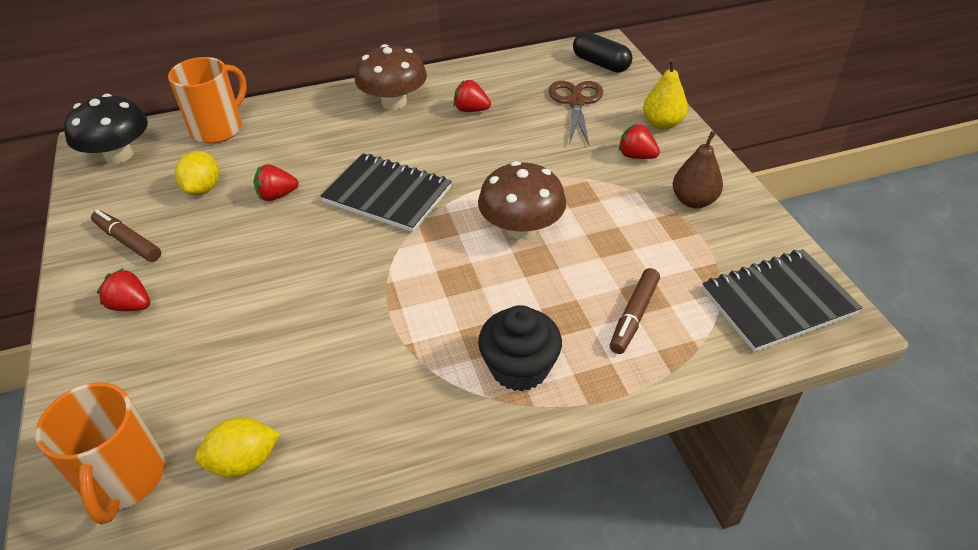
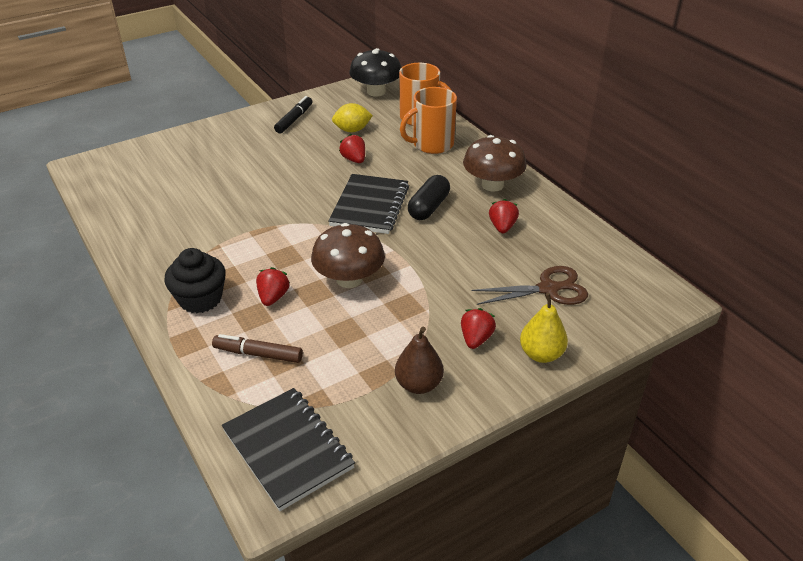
camera: 75 degrees right, 5 degrees down
orange mug [35,382,165,525] -> orange mug moved to [400,87,457,154]
brown marker [91,210,161,262] -> black marker [274,96,312,133]
red strawberry [97,268,150,311] -> red strawberry moved to [256,267,290,306]
yellow lemon [195,418,280,477] -> none
black capsule [573,32,633,72] -> black capsule moved to [408,175,450,220]

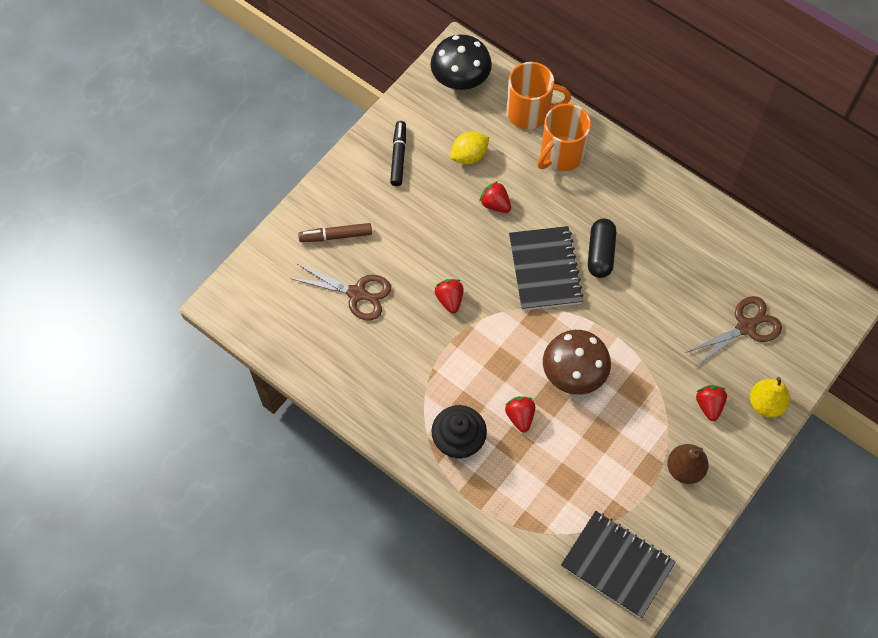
camera: 20 degrees left, 25 degrees up
brown marker [212,334,303,363] -> brown marker moved to [298,223,372,242]
brown mushroom [463,135,527,192] -> none
red strawberry [489,199,519,233] -> red strawberry moved to [435,279,464,313]
none -> brown scissors [290,264,391,320]

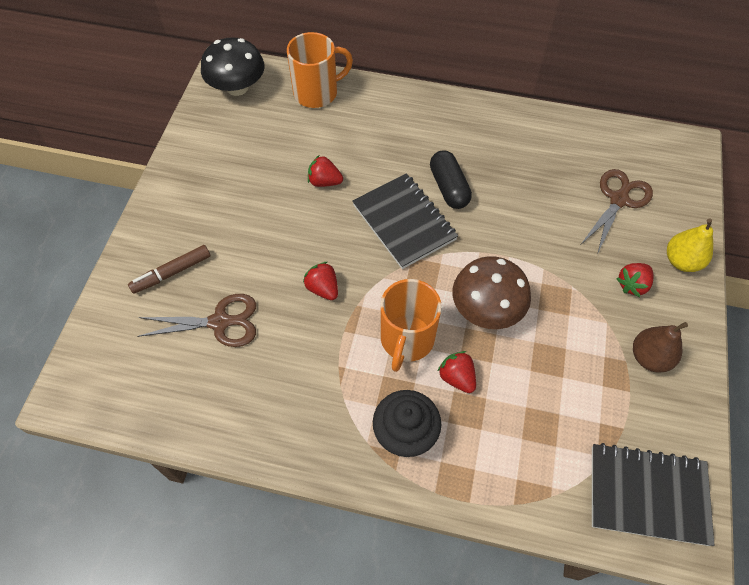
camera: 25 degrees left, 5 degrees down
black marker [390,121,406,186] -> none
yellow lemon [450,132,489,164] -> none
orange mug [537,103,591,171] -> orange mug moved to [380,279,442,372]
red strawberry [696,385,727,421] -> red strawberry turned 105 degrees counterclockwise [616,263,654,297]

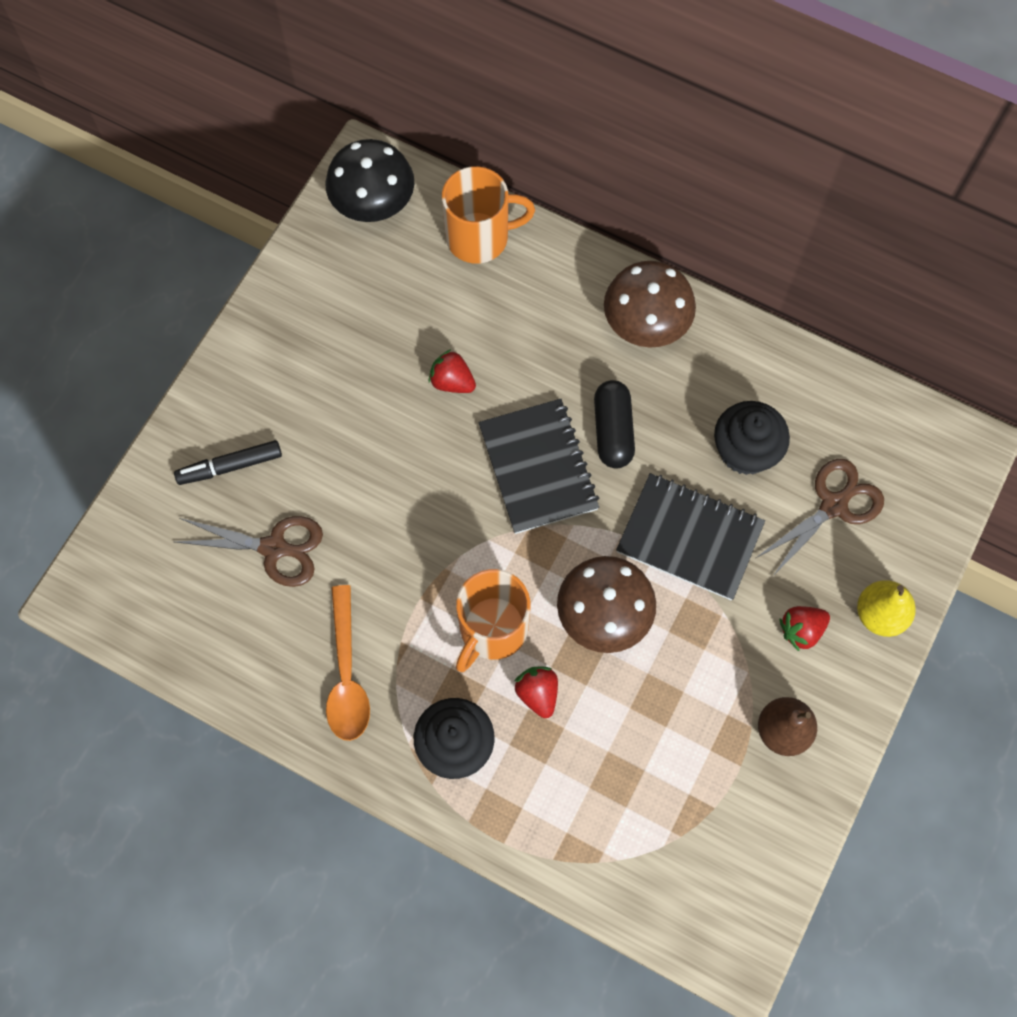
camera: 15 degrees right, 10 degrees up
brown marker [128,245,210,294] -> black marker [174,440,282,485]
red strawberry [303,262,338,300] -> none
black notebook [592,443,714,546] -> black notebook moved to [616,473,765,600]
none -> orange spoon [326,585,370,741]
none -> brown mushroom [604,261,696,347]
none -> black cupcake [714,401,790,475]

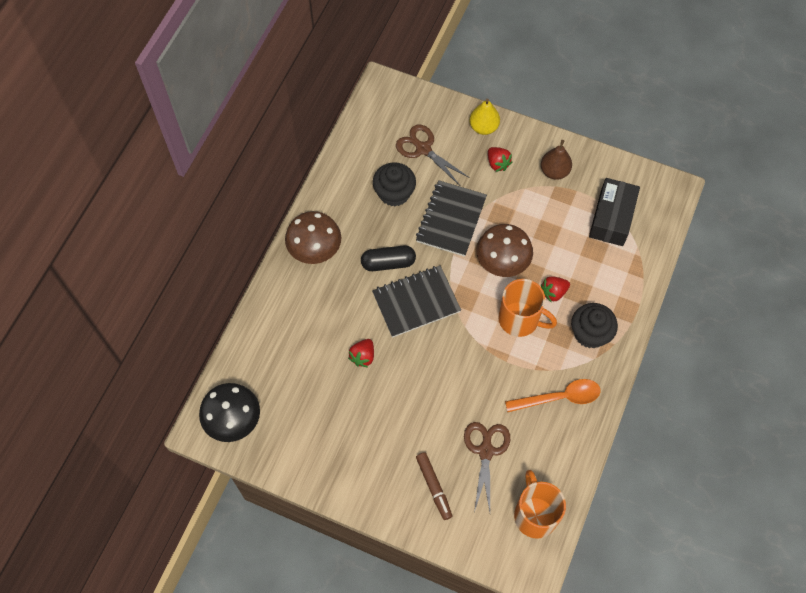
camera: 95 degrees left, 5 degrees down
black marker [174,440,282,485] -> brown marker [416,452,452,520]
orange mug [442,166,535,264] -> orange mug moved to [514,470,566,539]
none -> black box [589,178,640,246]

